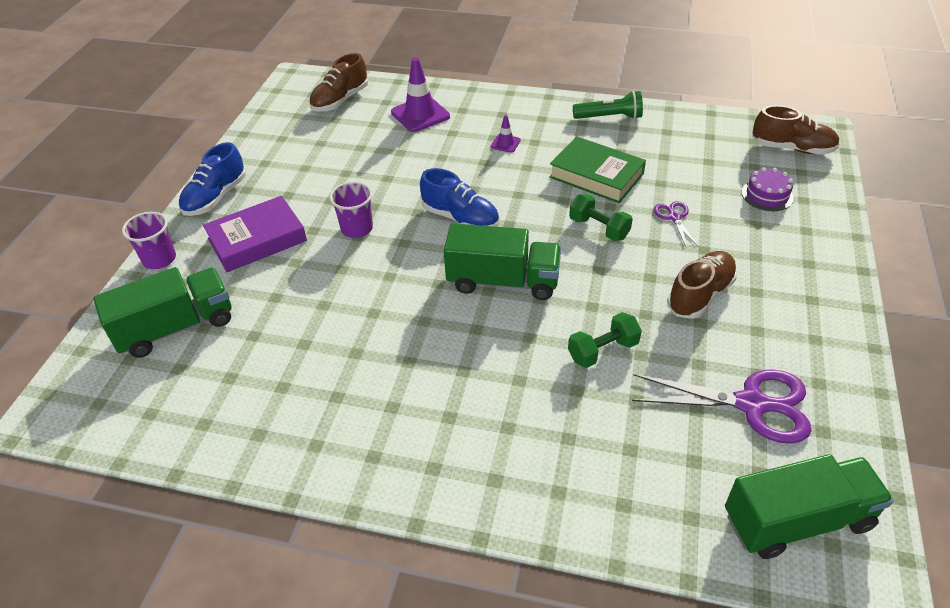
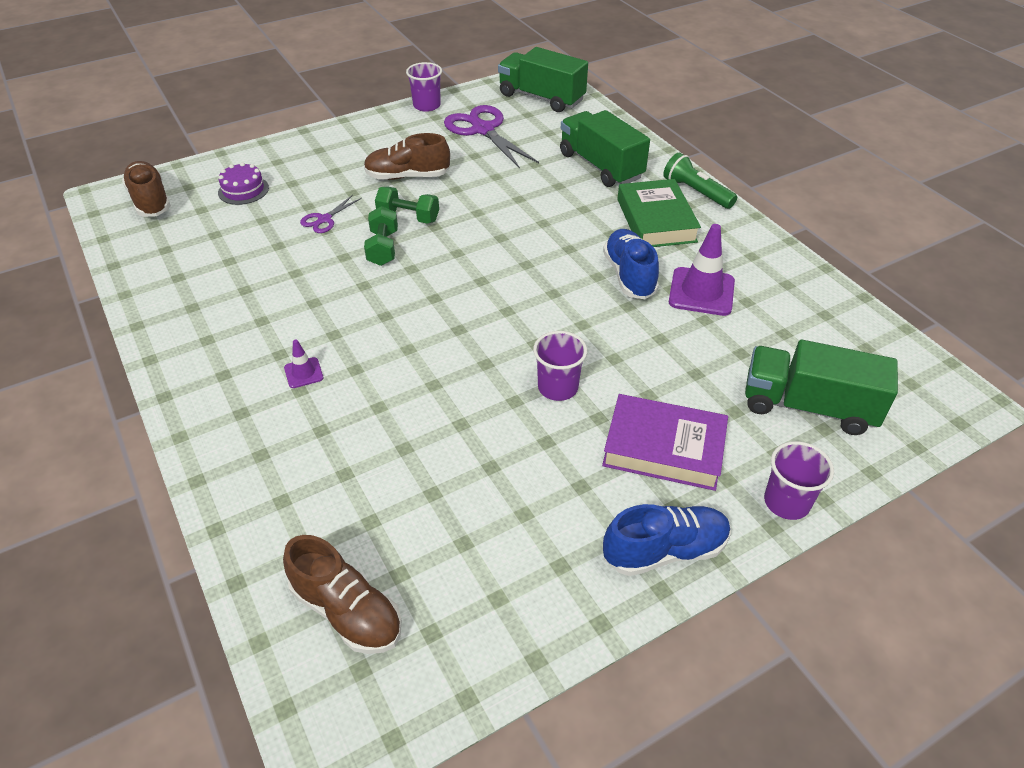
camera: 135 degrees left, 0 degrees up
brown shoe [309,53,368,112] -> brown shoe turned 45 degrees clockwise [283,535,402,654]
purple traffic cone [391,58,450,132] -> purple traffic cone moved to [669,224,735,316]
blue shoe [420,168,499,227] -> blue shoe moved to [603,229,659,299]
green truck [444,223,561,300] -> green truck moved to [560,110,650,187]
green book [549,136,646,203] -> green book moved to [617,179,701,247]
green dumbbell [568,312,642,368] -> green dumbbell moved to [375,186,439,224]
green flashlight [573,91,643,119] -> green flashlight moved to [663,152,737,209]
none -> purple cup [406,62,442,112]

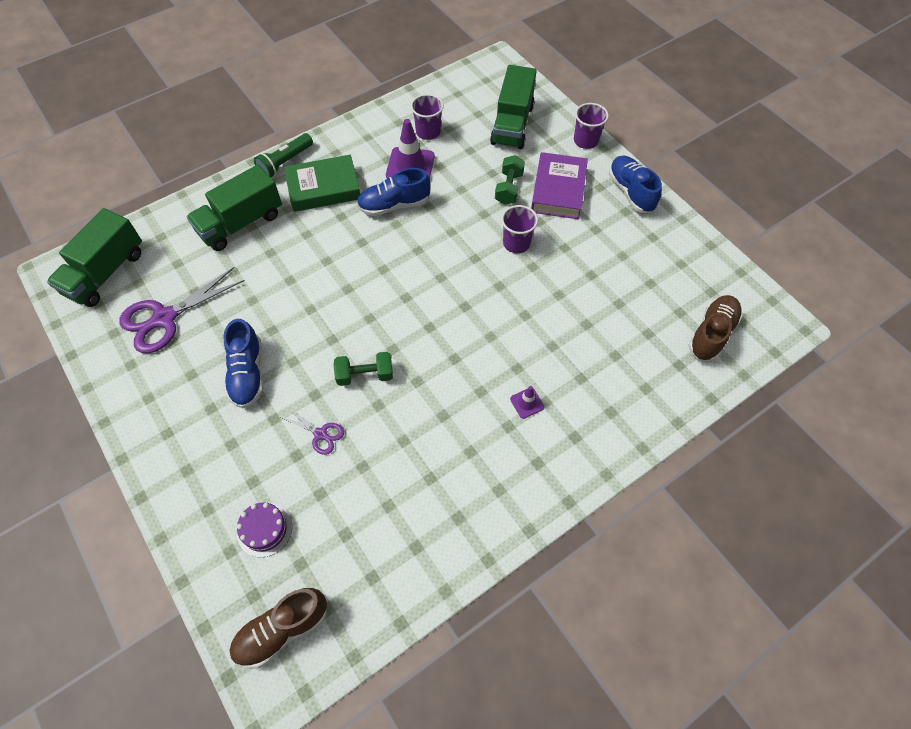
camera: 95 degrees left, 15 degrees up
brown shoe [364,133,450,180] -> blue shoe [223,319,263,408]
green dumbbell [375,186,439,224] -> green dumbbell moved to [495,155,525,205]
purple cup [406,62,442,112] -> purple cup moved to [411,94,444,140]

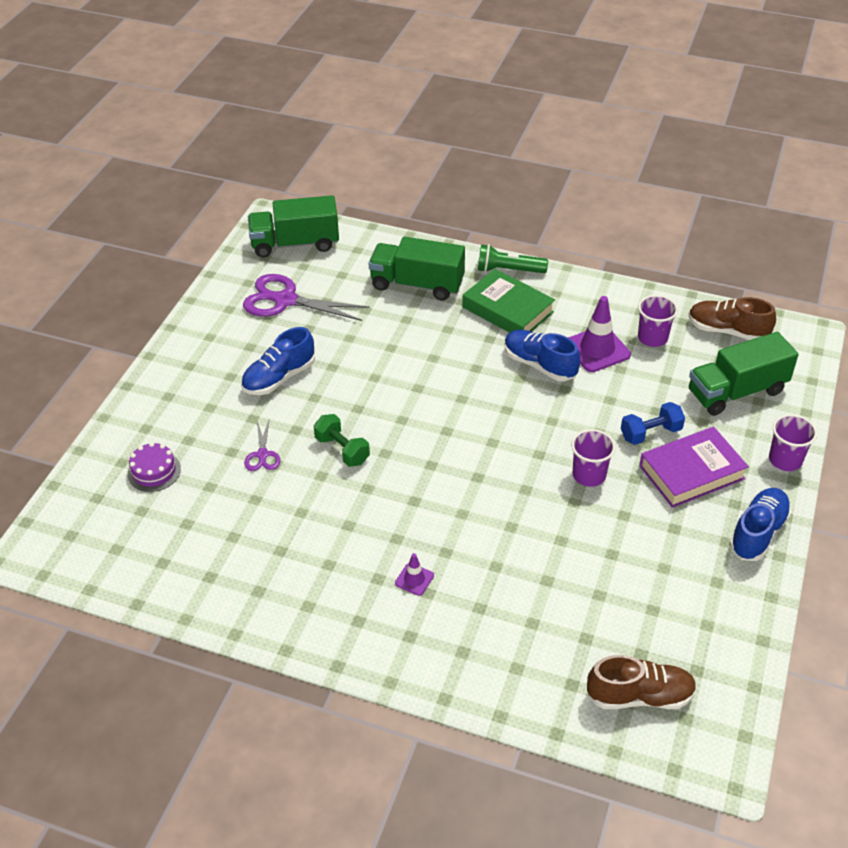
camera: 55 degrees right, 15 degrees down
brown shoe [230,588,327,668] -> brown shoe moved to [689,297,776,340]
green dumbbell [495,155,525,205] -> blue dumbbell [621,402,685,445]

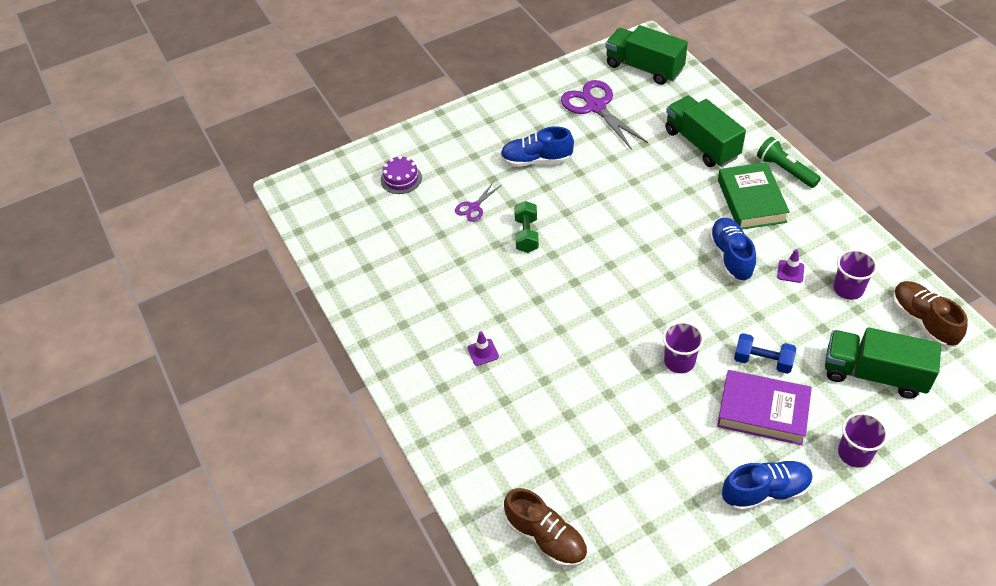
camera: 45 degrees right, 5 degrees up
purple traffic cone [568,296,631,372] -> purple traffic cone [777,249,804,283], size x0.51

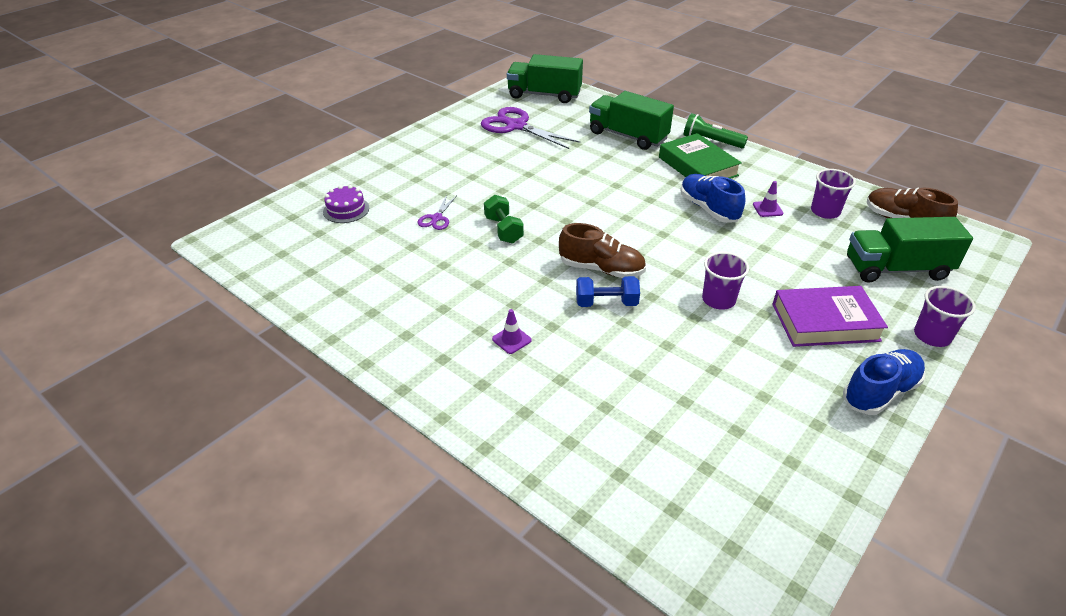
camera: 25 degrees left, 10 degrees down
blue shoe [500,127,574,167] -> none
brown shoe [504,488,587,568] -> brown shoe moved to [559,223,646,278]
blue dumbbell [734,333,796,374] -> blue dumbbell moved to [576,276,640,307]

